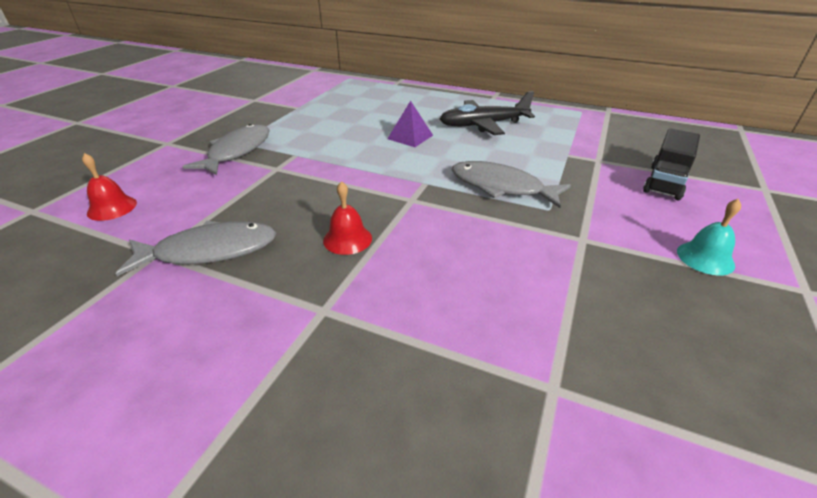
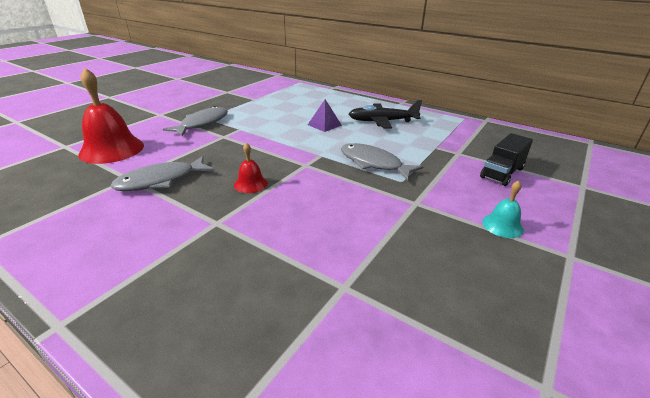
camera: 10 degrees right, 5 degrees down
red bell [82,153,137,221] -> red bell [78,68,144,164], size x2.04
grey fish [116,221,276,276] -> grey fish turned 150 degrees clockwise [110,156,215,191]

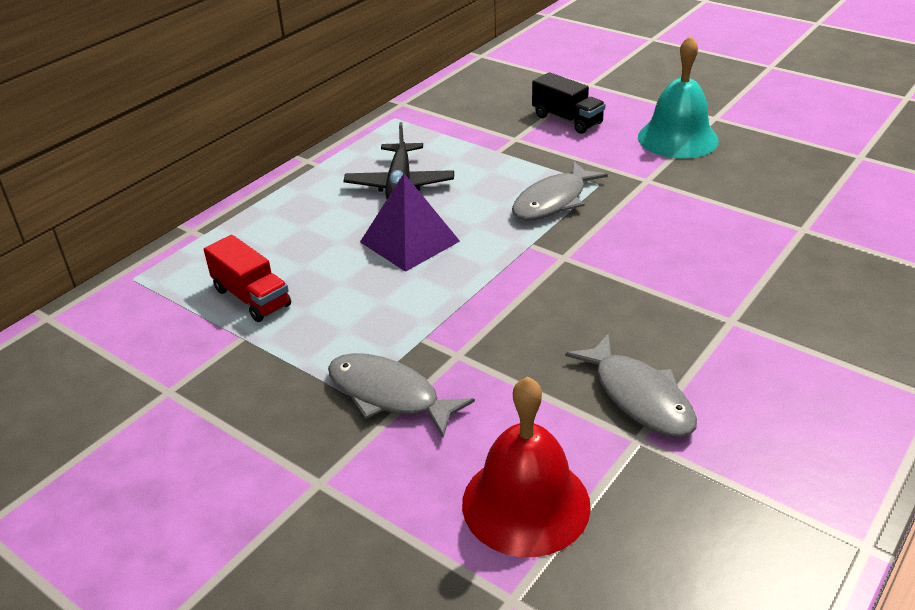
camera: 85 degrees left, 5 degrees up
red bell [234,143,268,193] -> none
purple pyramid [308,99,342,132] -> purple pyramid [360,173,460,272], size x1.62
turquoise bell [482,181,524,238] -> turquoise bell [638,35,719,159], size x2.04
none -> red truck [204,235,291,322]

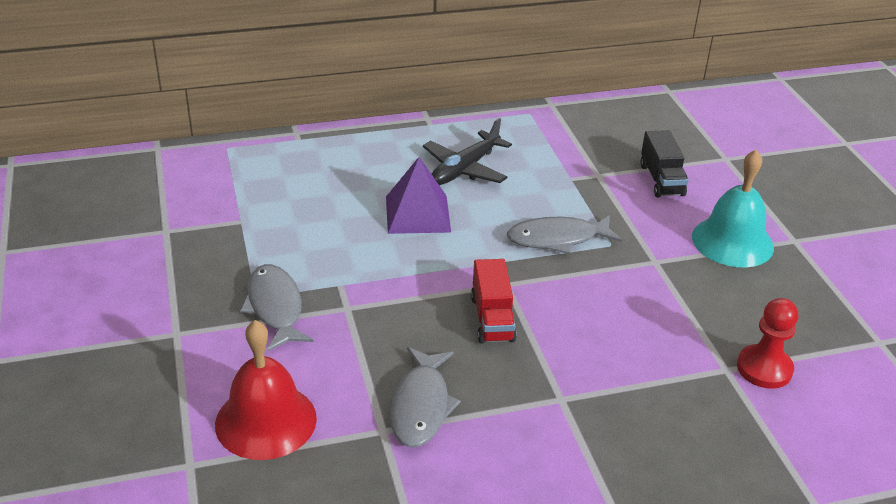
camera: 35 degrees right, 0 degrees up
red truck [204,235,291,322] -> red truck moved to [471,259,517,344]
none -> red pawn [737,298,798,389]

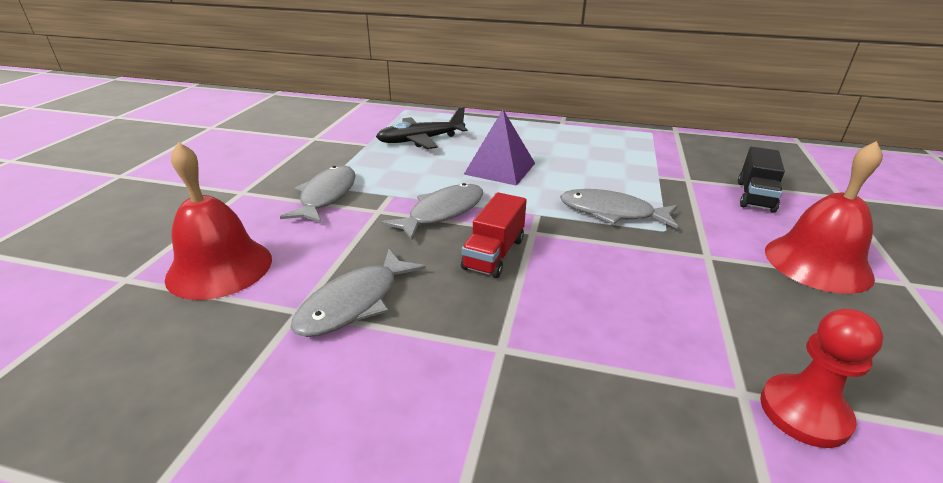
camera: 30 degrees right, 5 degrees down
black plane [423,118,512,185] -> black plane moved to [376,107,467,149]
turquoise bell [692,150,774,267] -> red bell [765,141,883,294]
none -> grey fish [382,183,483,240]

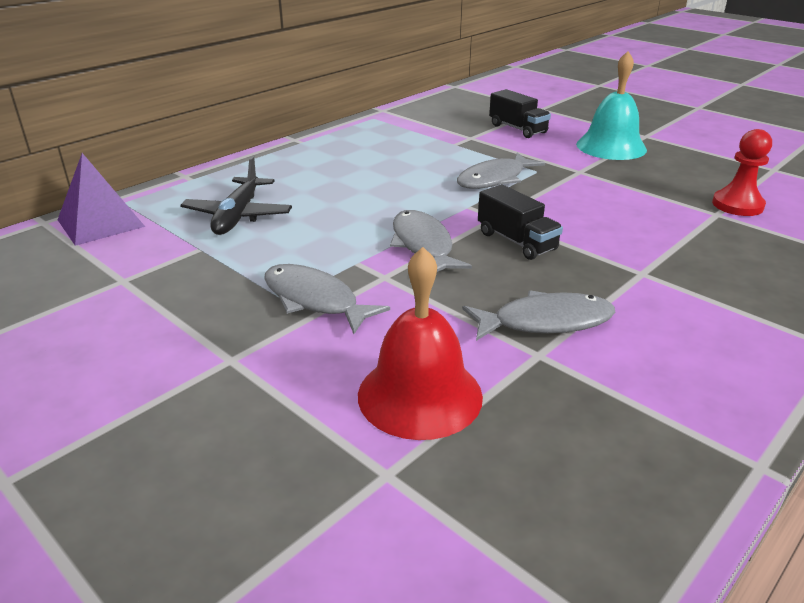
camera: 60 degrees left, 0 degrees up
grey fish [291,249,426,337] -> grey fish turned 75 degrees counterclockwise [463,290,615,341]
red truck [461,192,527,278] -> black truck [478,184,563,260]
purple pyramid [464,110,535,186] -> purple pyramid moved to [58,153,145,246]
red bell [765,141,883,294] -> turquoise bell [576,51,647,160]

